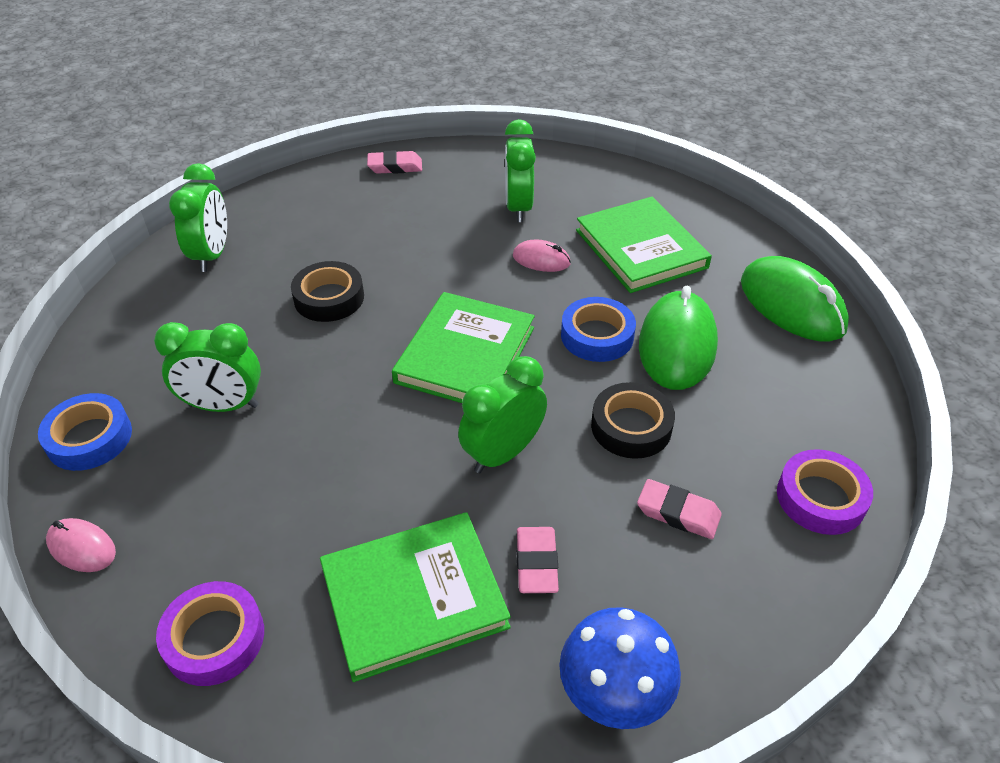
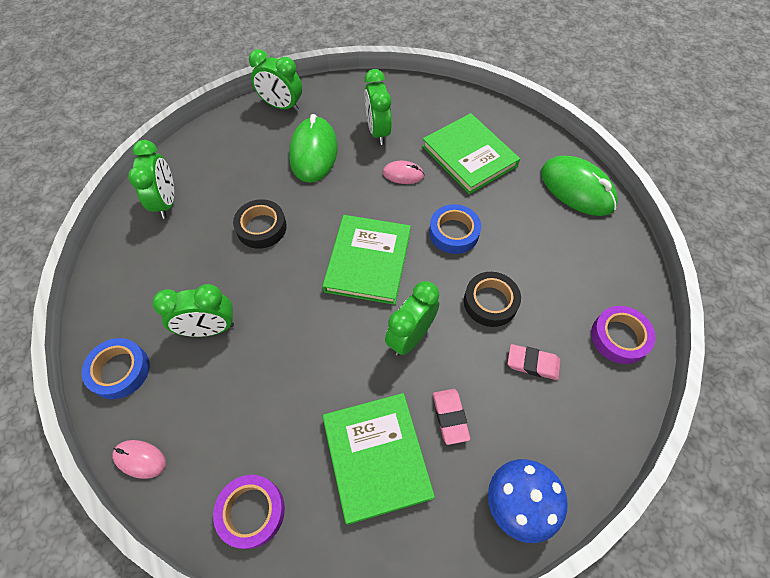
camera: 10 degrees left, 15 degrees up
green book [320,512,511,682] -> green book turned 75 degrees counterclockwise [323,393,435,525]
pink eraser [367,150,422,174] -> green clock [249,49,302,112]
green mouse [639,286,718,390] -> green mouse moved to [289,114,338,183]

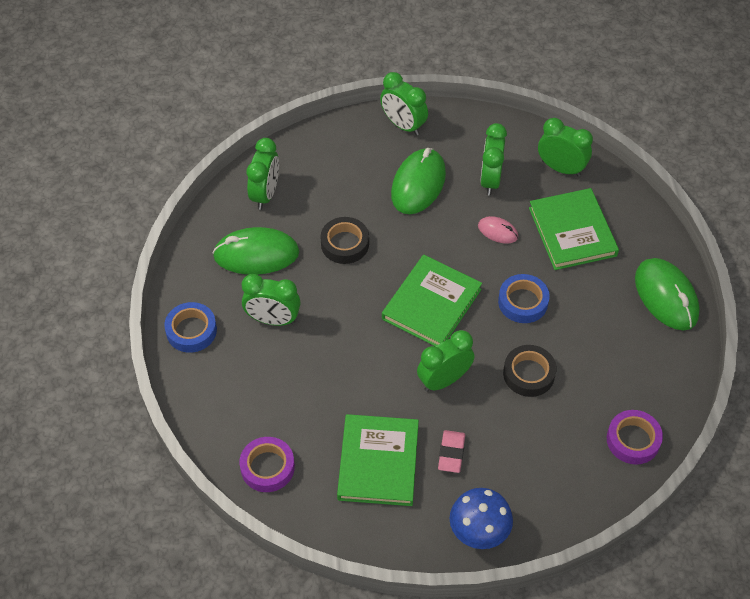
camera: 20 degrees right, 5 degrees down
pink mouse [113,440,166,479] -> none
pink eraser [508,344,560,380] -> none
none -> green mouse [213,227,299,275]
none -> green clock [538,118,593,177]

